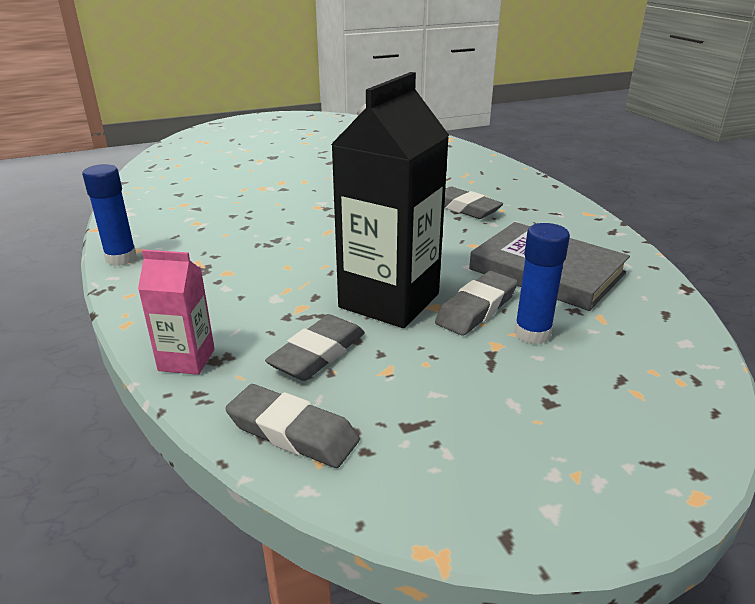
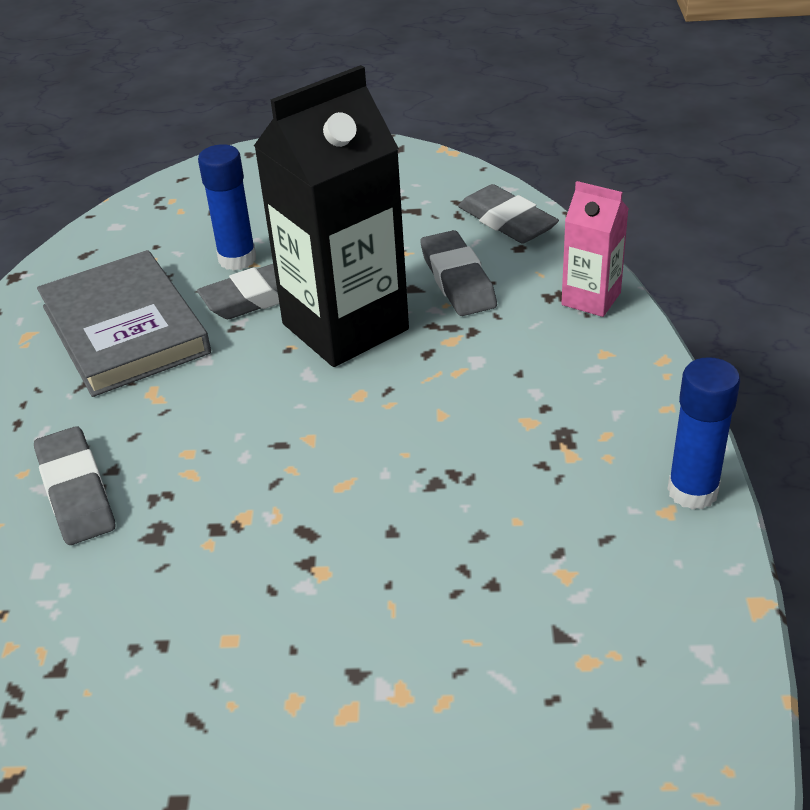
camera: 155 degrees left, 10 degrees up
grey eraser [265,314,365,381] -> grey eraser turned 75 degrees counterclockwise [420,230,497,316]

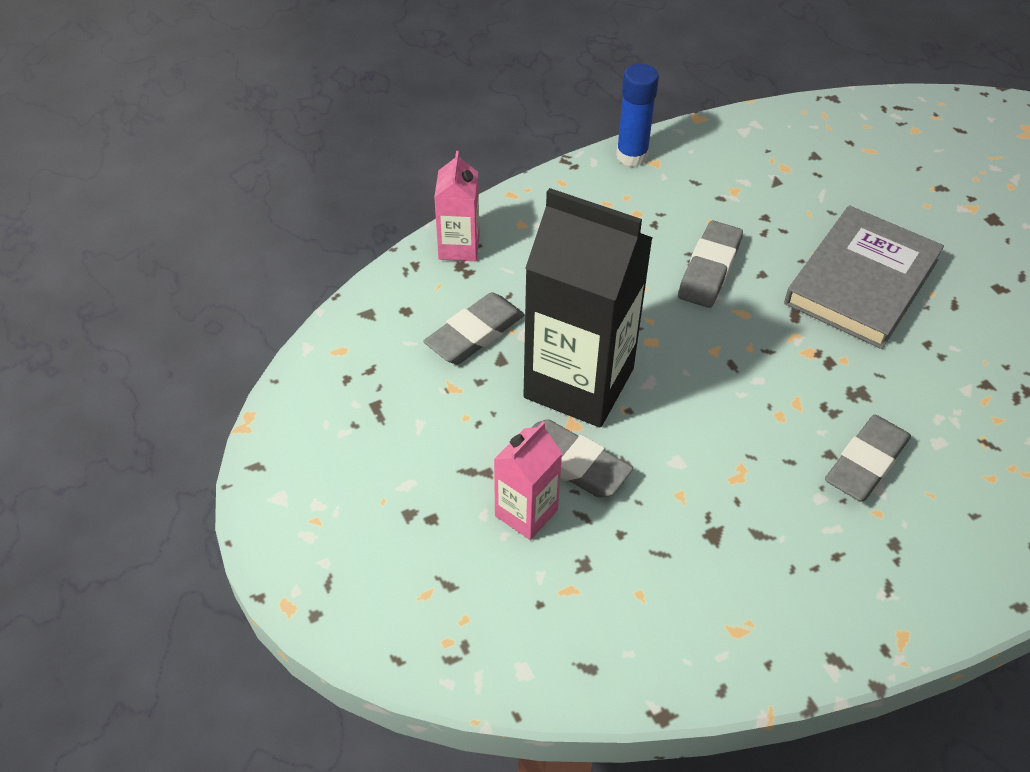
camera: 120 degrees left, 10 degrees up
grey book [37,250,211,397] -> grey book moved to [784,206,944,349]
blue glue stick [198,144,256,271] -> pink carton [494,421,562,540]
grey eraser [458,184,559,244] -> grey eraser moved to [678,221,743,308]

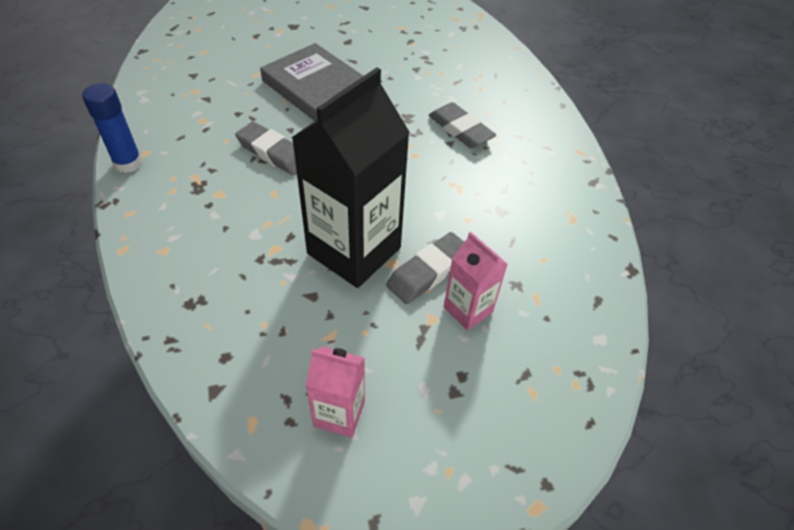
camera: 80 degrees left, 0 degrees up
grey eraser [423,292,525,364] -> none
pink carton [434,151,480,261] -> pink carton moved to [306,346,365,438]

